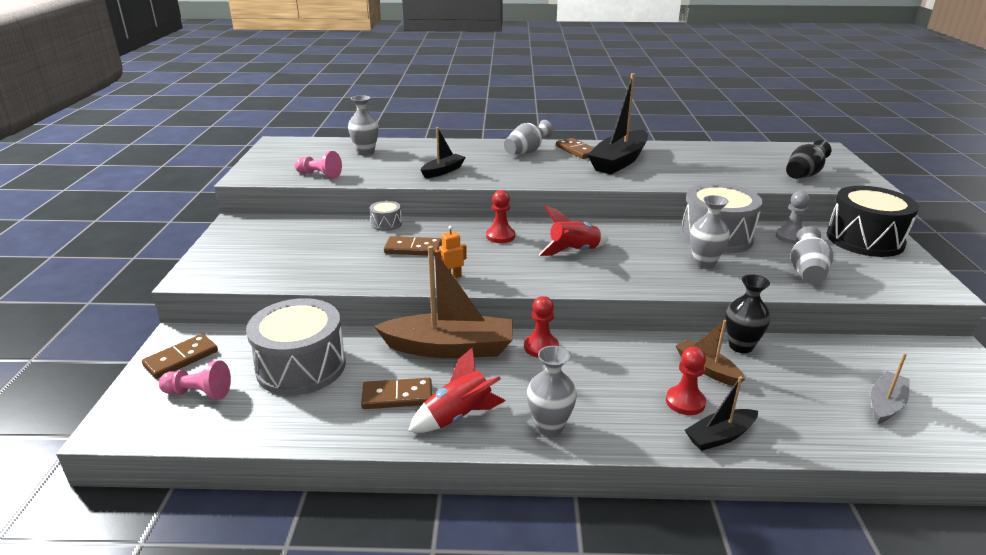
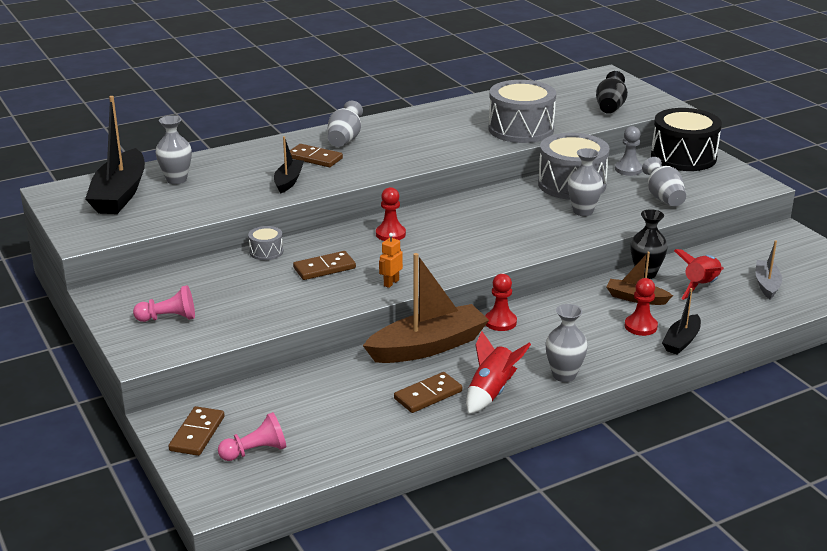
camera: 30 degrees left, 0 degrees up
grey drum [246,298,346,395] -> grey drum moved to [488,80,556,143]
pink pawn [295,151,342,179] -> pink pawn moved to [133,285,195,322]
red rocket [539,205,609,256] -> red rocket moved to [674,249,724,300]
brown domino [556,138,594,159] -> brown domino moved to [290,144,343,167]
black boat [588,73,648,174] -> black boat moved to [85,96,145,214]

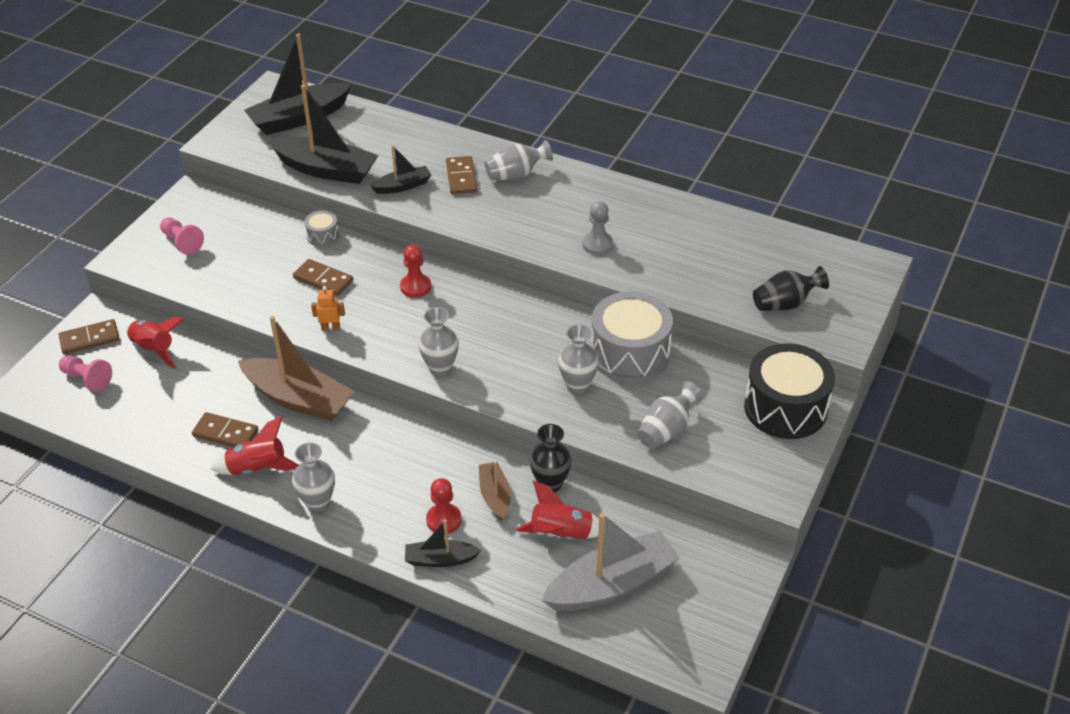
camera: 55 degrees right, 15 degrees up
grey vase [156,115,192,184] -> grey vase moved to [418,307,459,376]
red pawn [485,274,517,331] -> none
grey drum [488,80,556,143] -> none
grey pawn [615,126,642,176] -> grey pawn moved to [582,201,614,255]
grey boat [755,240,782,299] -> grey boat [541,513,680,611], size x1.89
none -> red rocket [126,317,184,369]
none -> black boat [268,85,379,184]

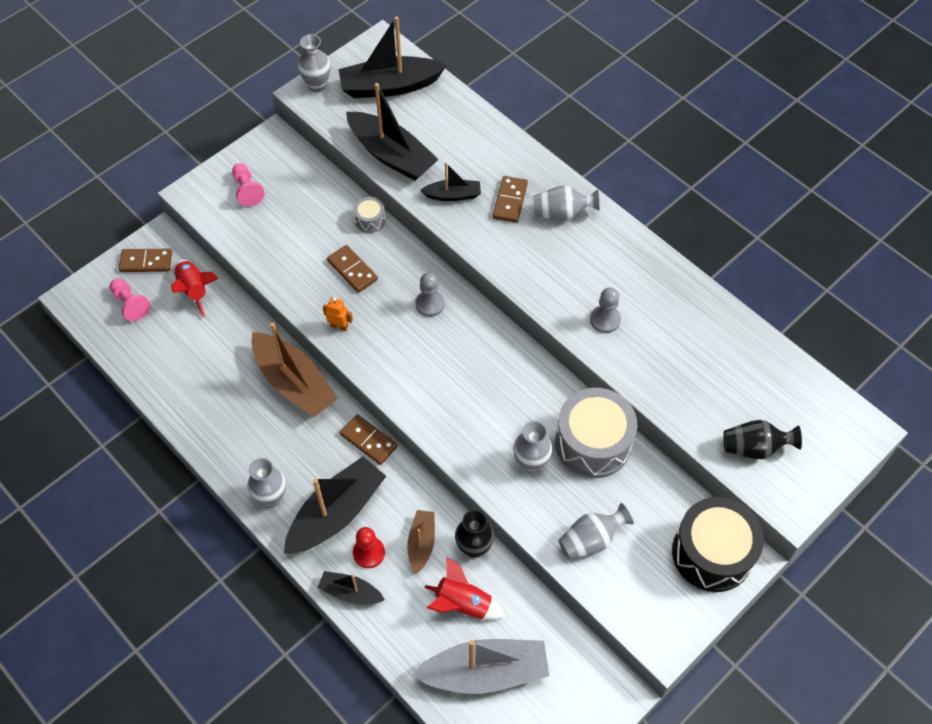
camera: 20 degrees right, 15 degrees up
brown domino [192,412,259,447] -> brown domino moved to [340,414,398,465]
red rocket [211,416,299,475] -> none
red pawn [400,245,431,298] -> grey pawn [415,273,445,317]
grey vase [418,307,459,376] -> grey vase moved to [298,34,331,92]
none -> black boat [284,456,386,554]

